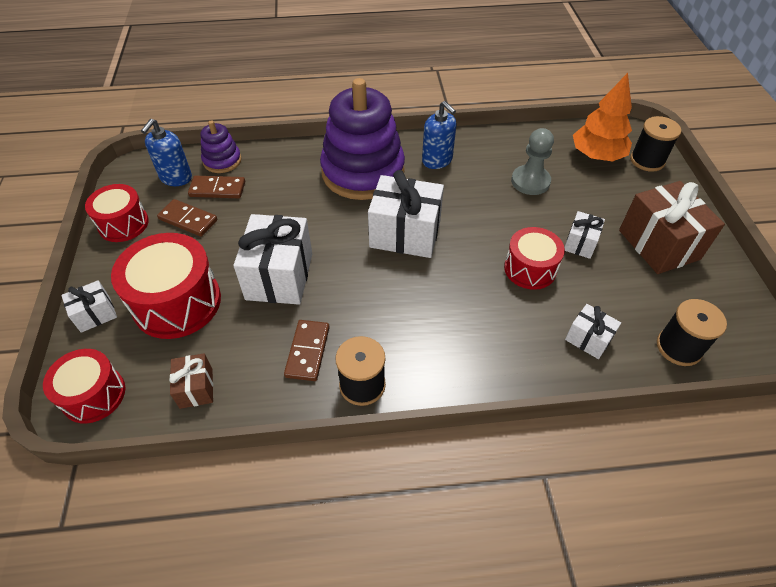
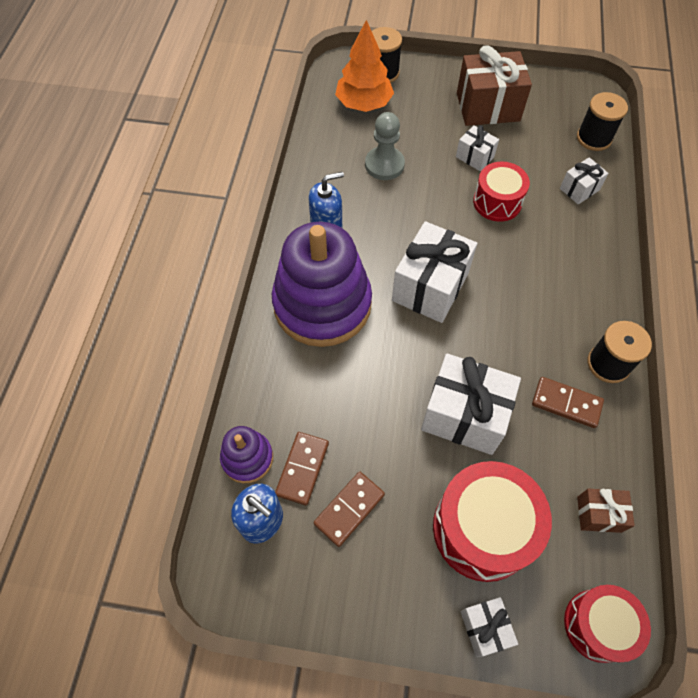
camera: 75 degrees left, 10 degrees up
red drum [85,184,149,242] -> none

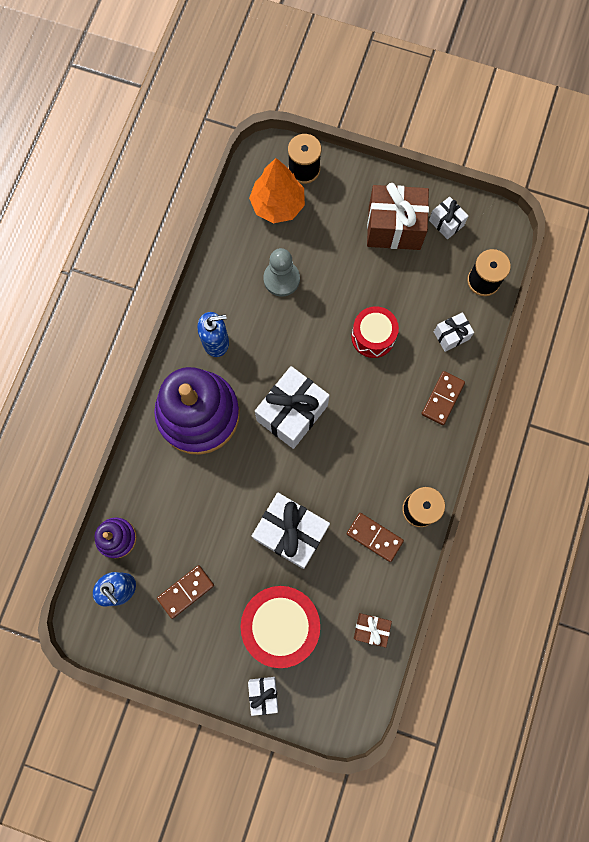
camera: 10 degrees right, 15 degrees up
brown domino [275,432,329,505] -> brown domino moved to [422,371,465,425]
white gift [456,125,499,171] -> white gift moved to [429,197,468,239]
red drum [564,585,651,663] -> none

